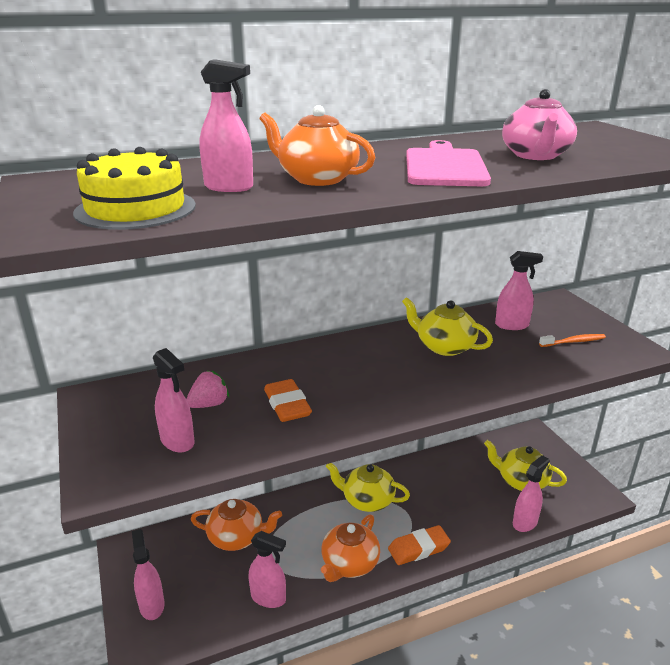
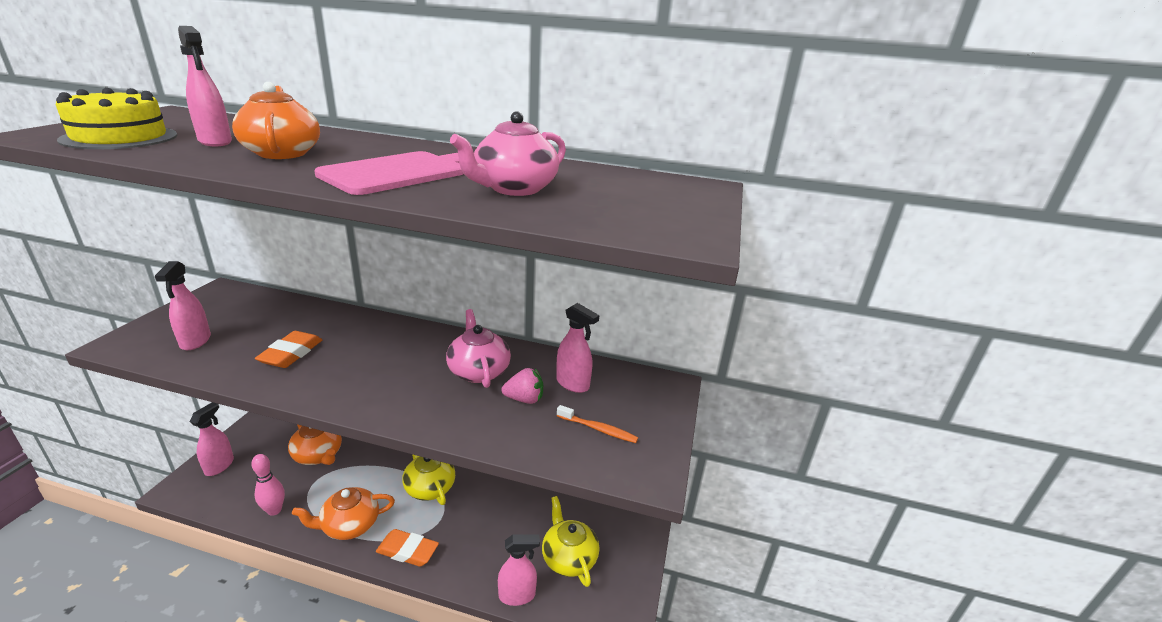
camera: 35 degrees right, 0 degrees up
pink strawberry [186,371,229,408] -> pink strawberry moved to [501,368,543,404]
pink spray bottle [249,531,286,608] -> pink bowling pin [251,454,285,516]
yellow teapot [402,297,493,356] -> pink teapot [446,309,511,388]

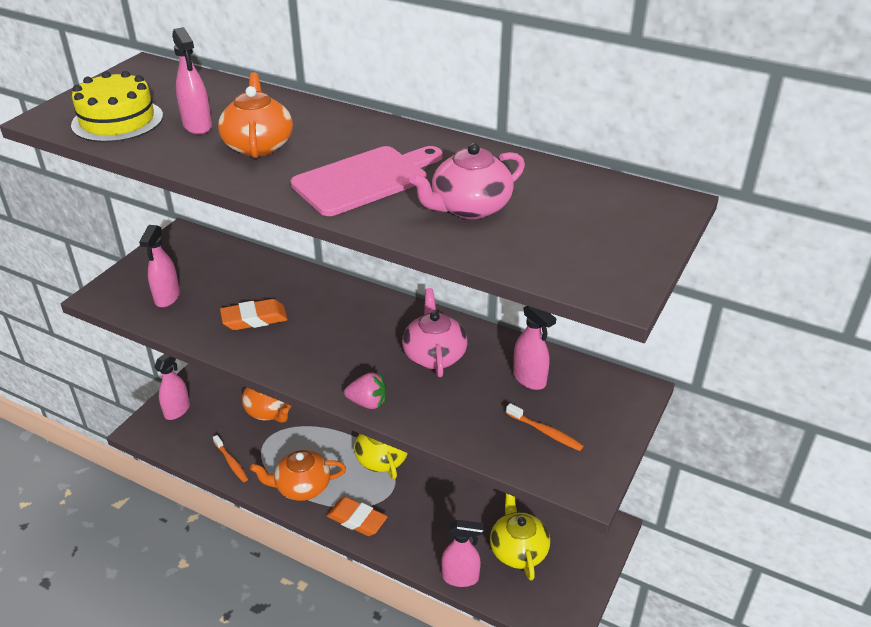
camera: 15 degrees right, 10 degrees up
pink bowling pin [251,454,285,516] -> orange toothbrush [213,435,248,482]
orange eraser [255,331,322,368] -> orange eraser turned 45 degrees clockwise [220,299,288,330]
pink strawberry [501,368,543,404] -> pink strawberry moved to [344,373,386,409]

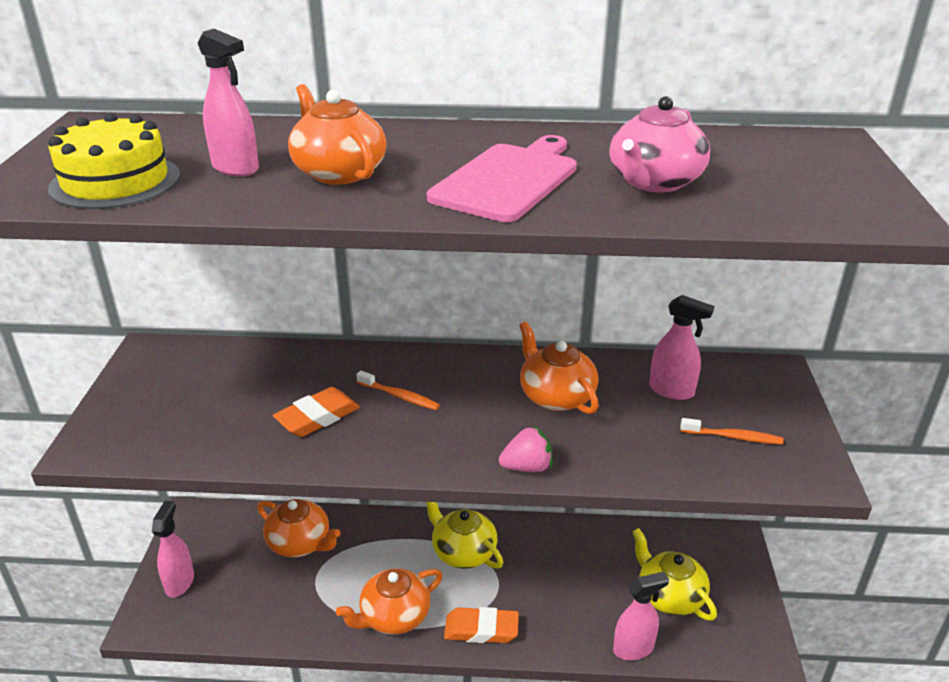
camera: 25 degrees left, 5 degrees down
pink spray bottle [139,225,180,307] -> none
orange toothbrush [213,435,248,482] -> orange toothbrush moved to [356,371,440,410]
pink teapot [402,288,467,377] -> orange teapot [519,321,599,414]

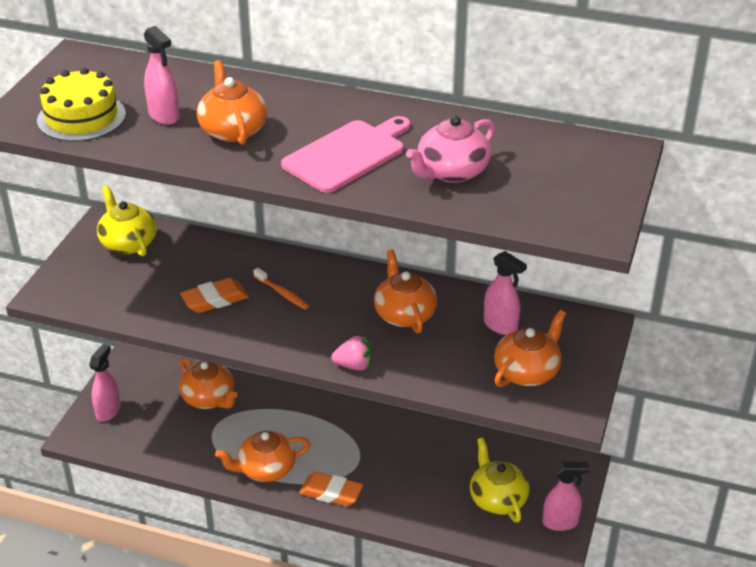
camera: 15 degrees right, 5 degrees up
yellow teapot [426,502,503,569] -> yellow teapot moved to [97,186,157,256]
pink spray bottle [613,572,669,660] -> pink spray bottle moved to [543,462,589,531]
orange toothbrush [681,418,784,445] -> orange teapot [494,310,566,387]

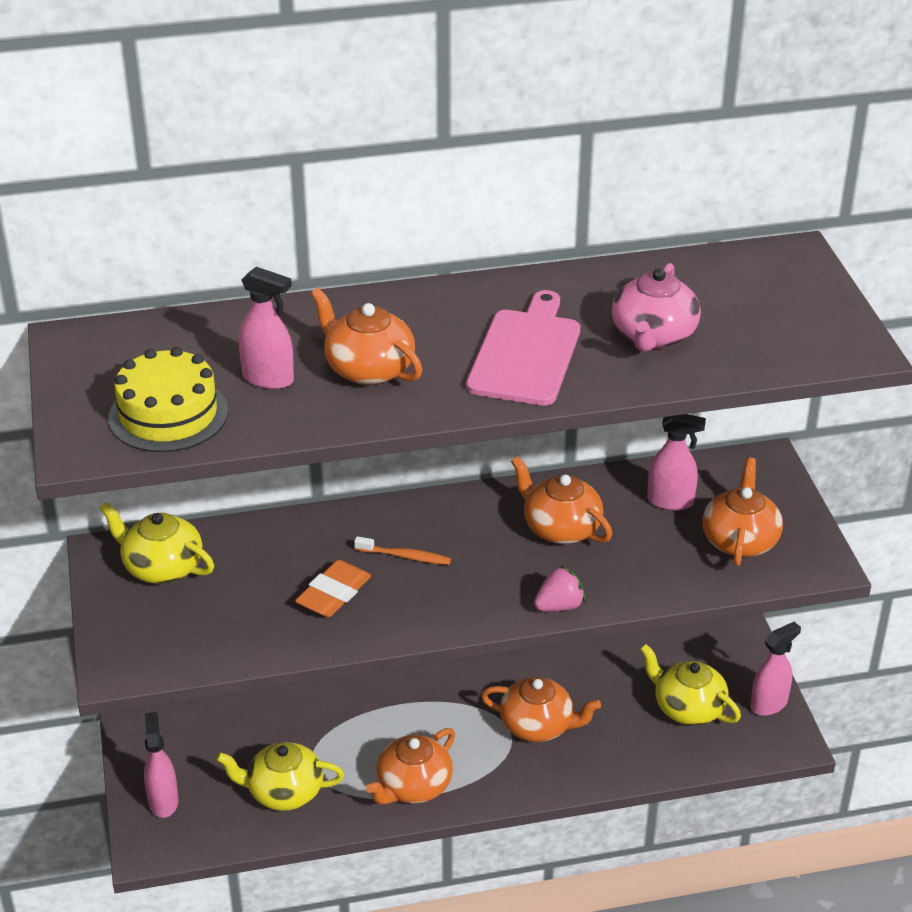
camera: 30 degrees left, 0 degrees up
orange teapot [179,358,237,409] -> orange teapot moved to [481,677,601,742]
orange eraser [299,472,363,506] -> none
none -> yellow teapot [216,742,344,811]

